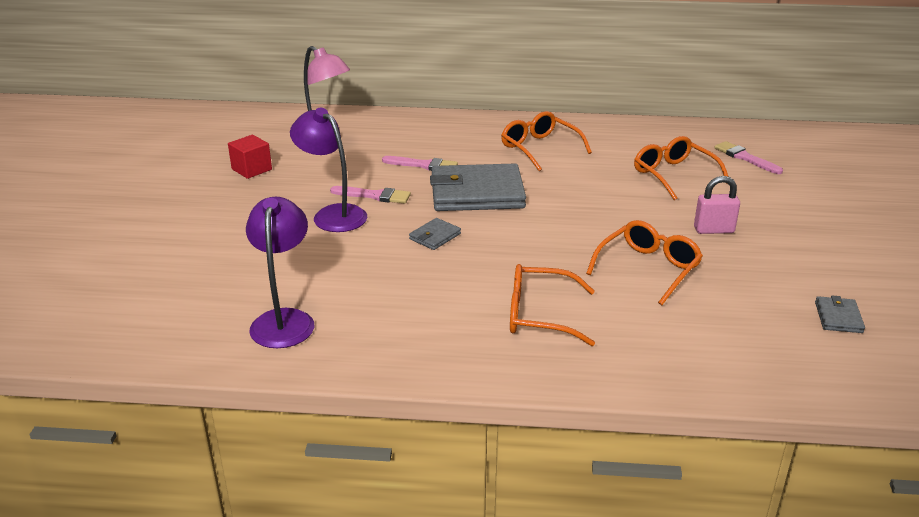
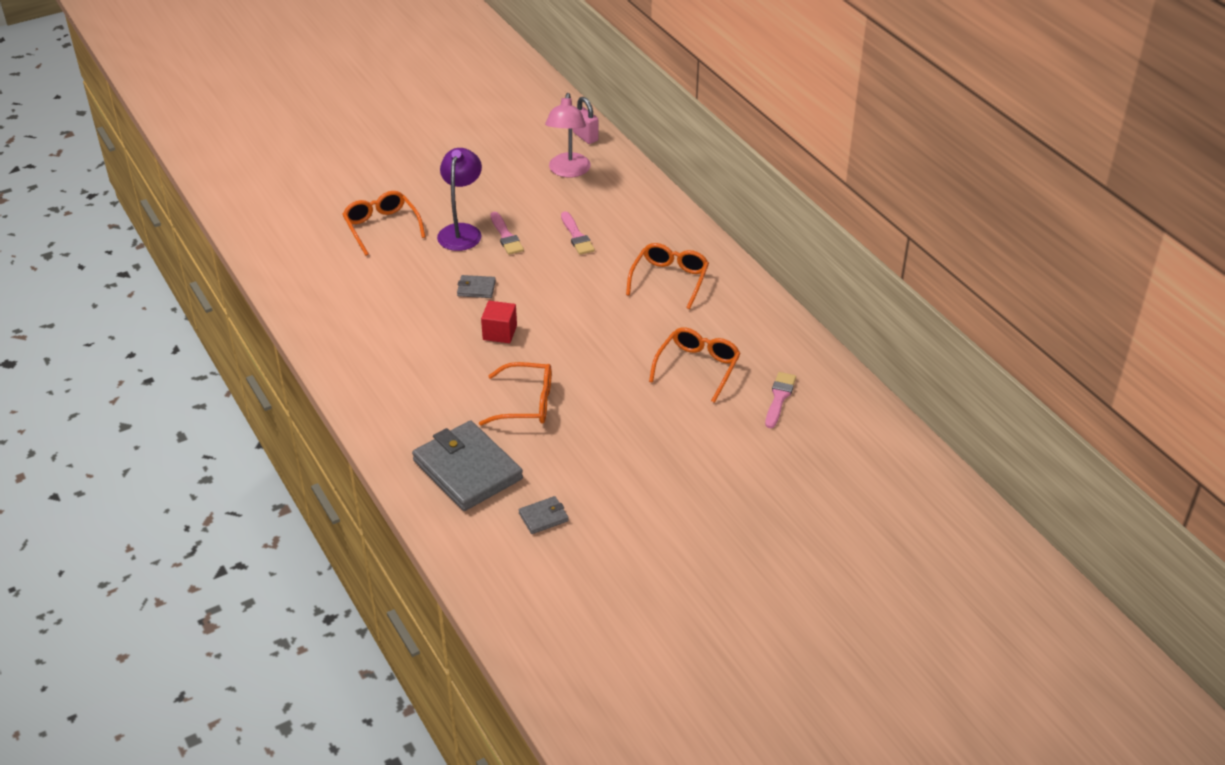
camera: 55 degrees right, 10 degrees up
red cube [228,135,272,179] -> red cube moved to [481,301,517,343]
purple lamp [246,197,314,348] -> none
grey wallet [430,164,526,211] -> grey wallet moved to [412,420,523,511]
orange glasses [510,264,595,346] -> orange glasses moved to [342,191,425,256]
pink padlock [694,176,740,234] -> pink padlock moved to [573,97,599,144]

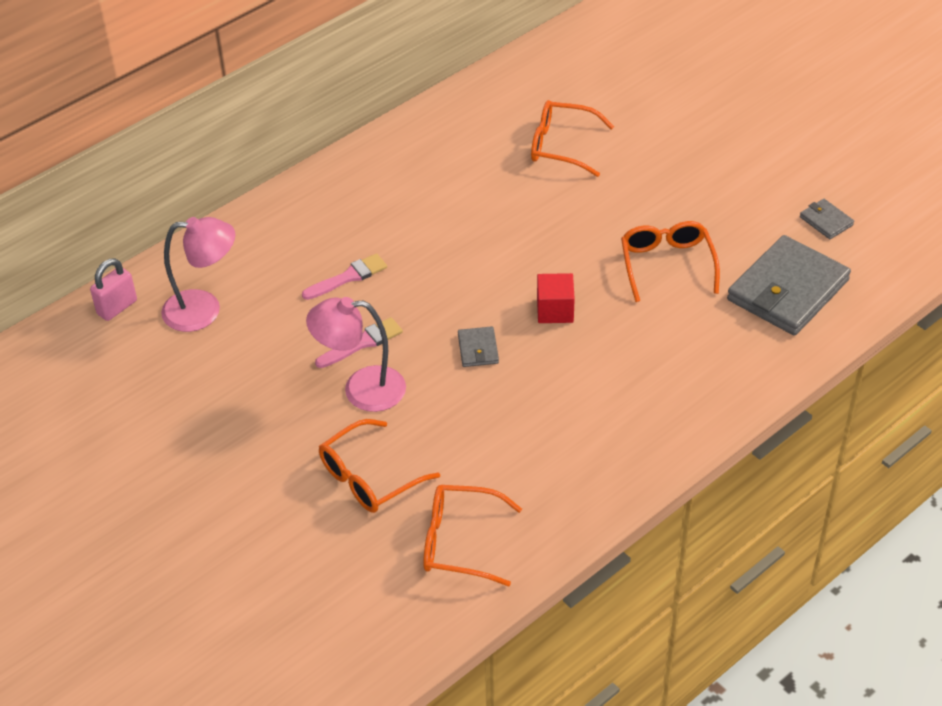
camera: 100 degrees left, 5 degrees up
purple lamp [437,148,482,251] -> pink lamp [306,297,406,412]
orange glasses [626,243,709,309] -> orange glasses moved to [423,485,522,586]
pink brush [765,372,796,428] -> none

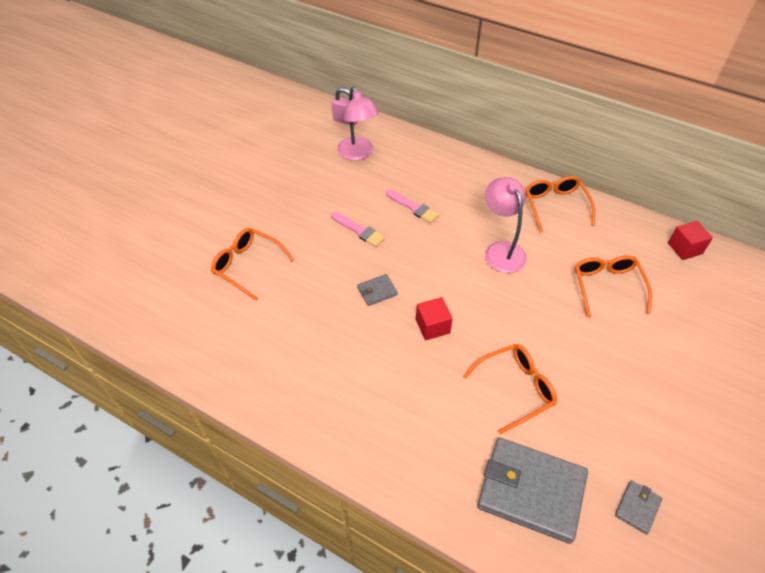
camera: 70 degrees right, 5 degrees up
pink lamp [306,297,406,412] -> pink lamp moved to [485,177,527,273]
orange glasses [423,485,522,586] -> orange glasses moved to [525,176,595,233]
none -> red cube [668,221,713,260]

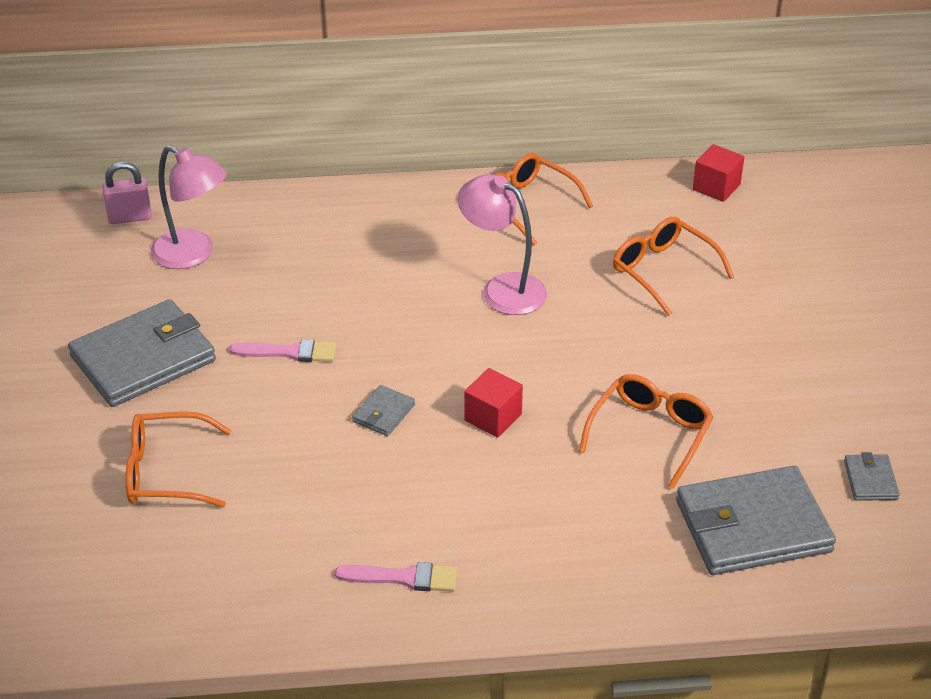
camera: 35 degrees left, 10 degrees down
pink brush [386,190,439,223] -> pink brush moved to [335,562,457,591]
none -> grey wallet [68,299,216,407]

